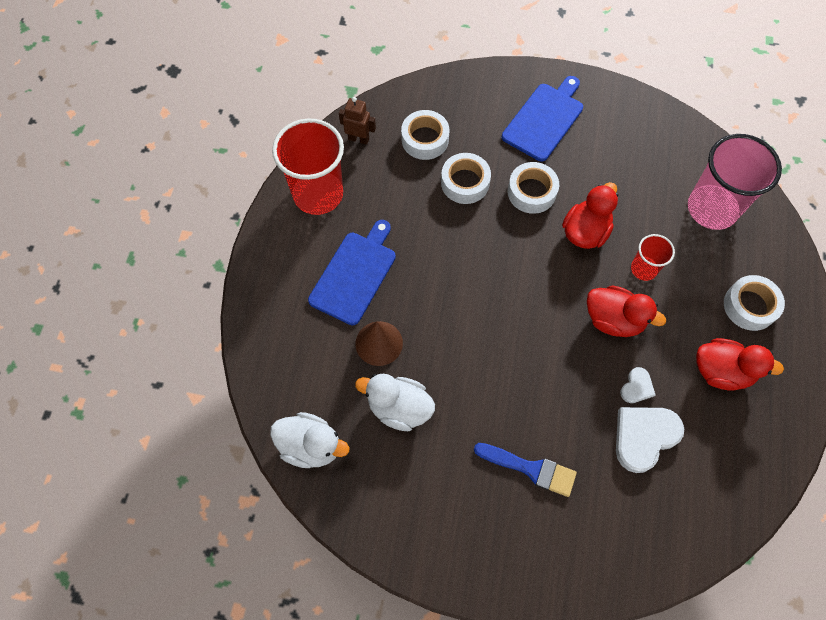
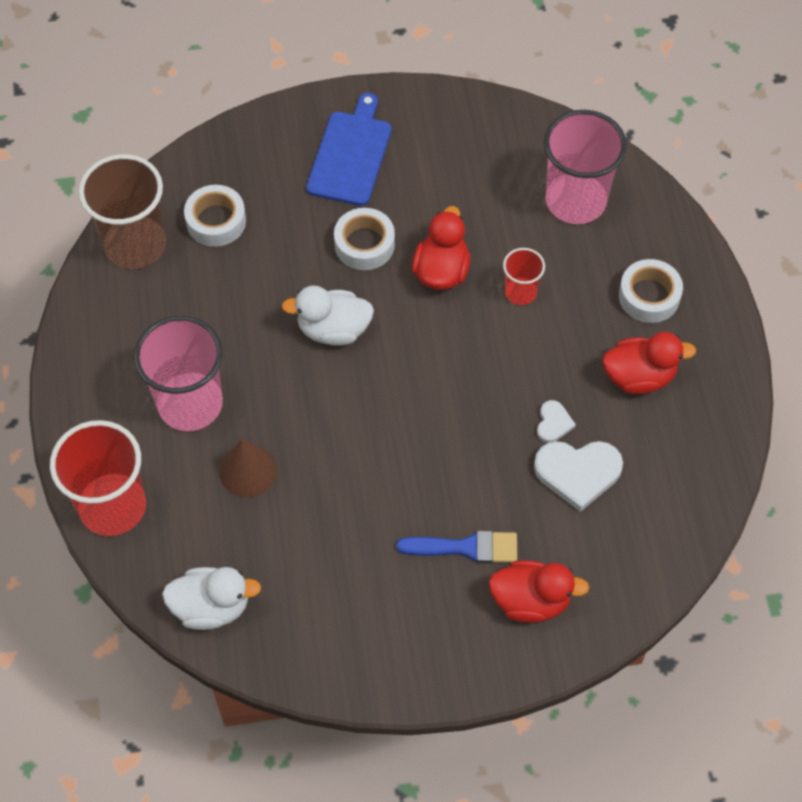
camera: 20 degrees left, 5 degrees down
red cup [272,119,344,215] -> red cup moved to [50,420,146,536]
blue cutting board [308,220,396,325] -> pink cup [134,316,223,431]
brown robot [339,97,376,145] -> brown cup [79,154,166,269]
white duck [355,374,435,431] -> white duck moved to [282,285,374,346]
white tape [441,153,491,204] -> none
red duck [587,285,666,337] -> red duck moved to [488,560,589,623]
white heart [616,407,684,473] -> white heart turned 120 degrees counterclockwise [534,441,623,512]

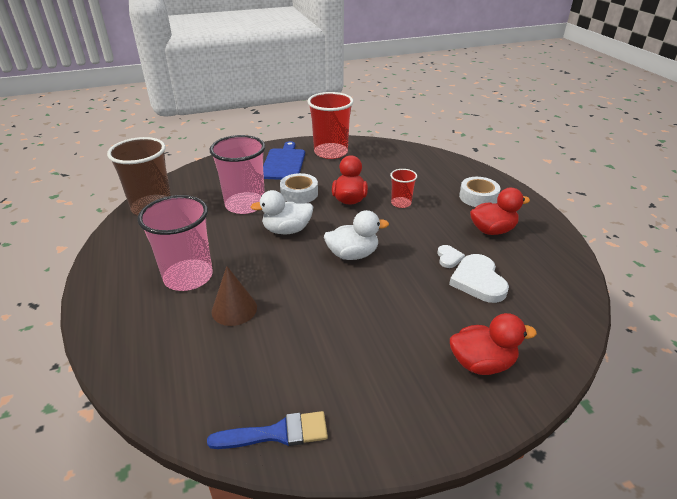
camera: 10 degrees left, 25 degrees down
red cup [50,420,146,536] -> red cup moved to [308,92,353,159]
white duck [162,567,261,630] -> white duck moved to [324,210,389,260]
white tape [184,185,246,247] -> none
blue brush [396,530,517,563] -> blue brush moved to [207,411,328,449]
white heart [534,441,623,512] -> white heart turned 90 degrees clockwise [449,254,509,303]
pink cup [544,110,627,224] -> pink cup moved to [210,135,265,214]

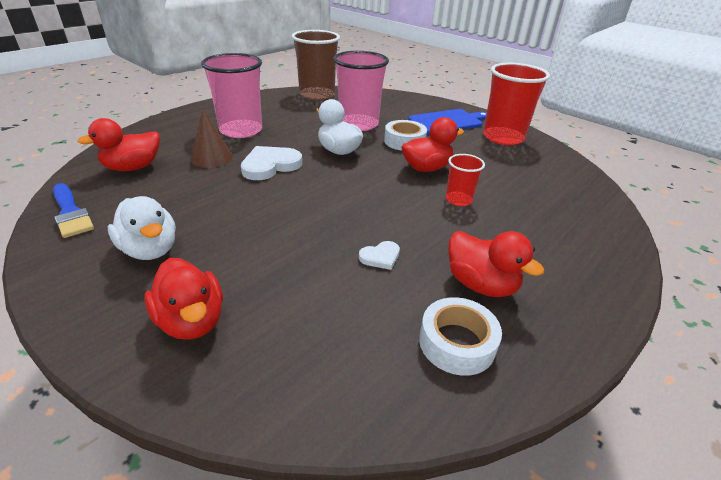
camera: 60 degrees right, 0 degrees up
white duck [324,210,389,260] -> white duck moved to [108,196,176,260]
white heart [449,254,509,303] -> white heart moved to [241,146,302,180]
white tape [459,177,500,207] -> white tape moved to [419,297,502,376]
none -> red duck [77,118,160,171]

